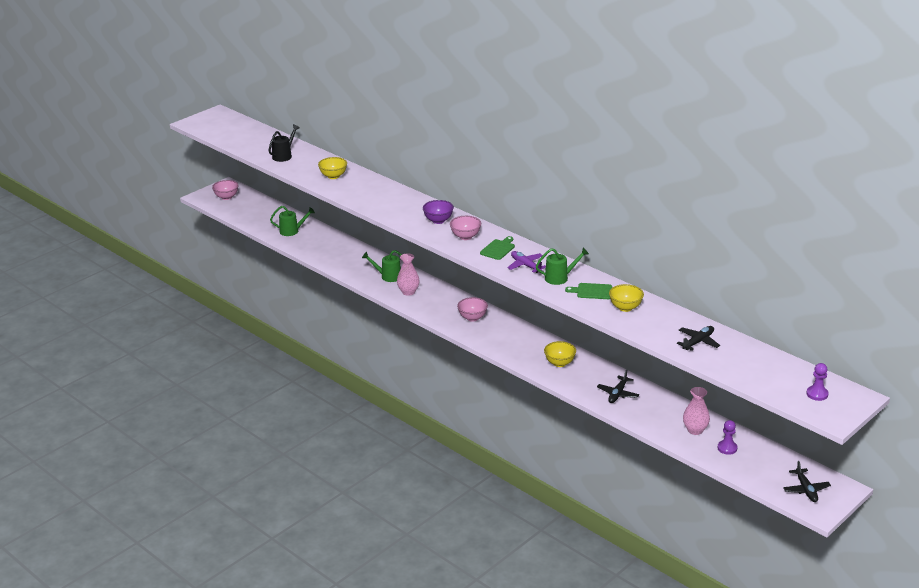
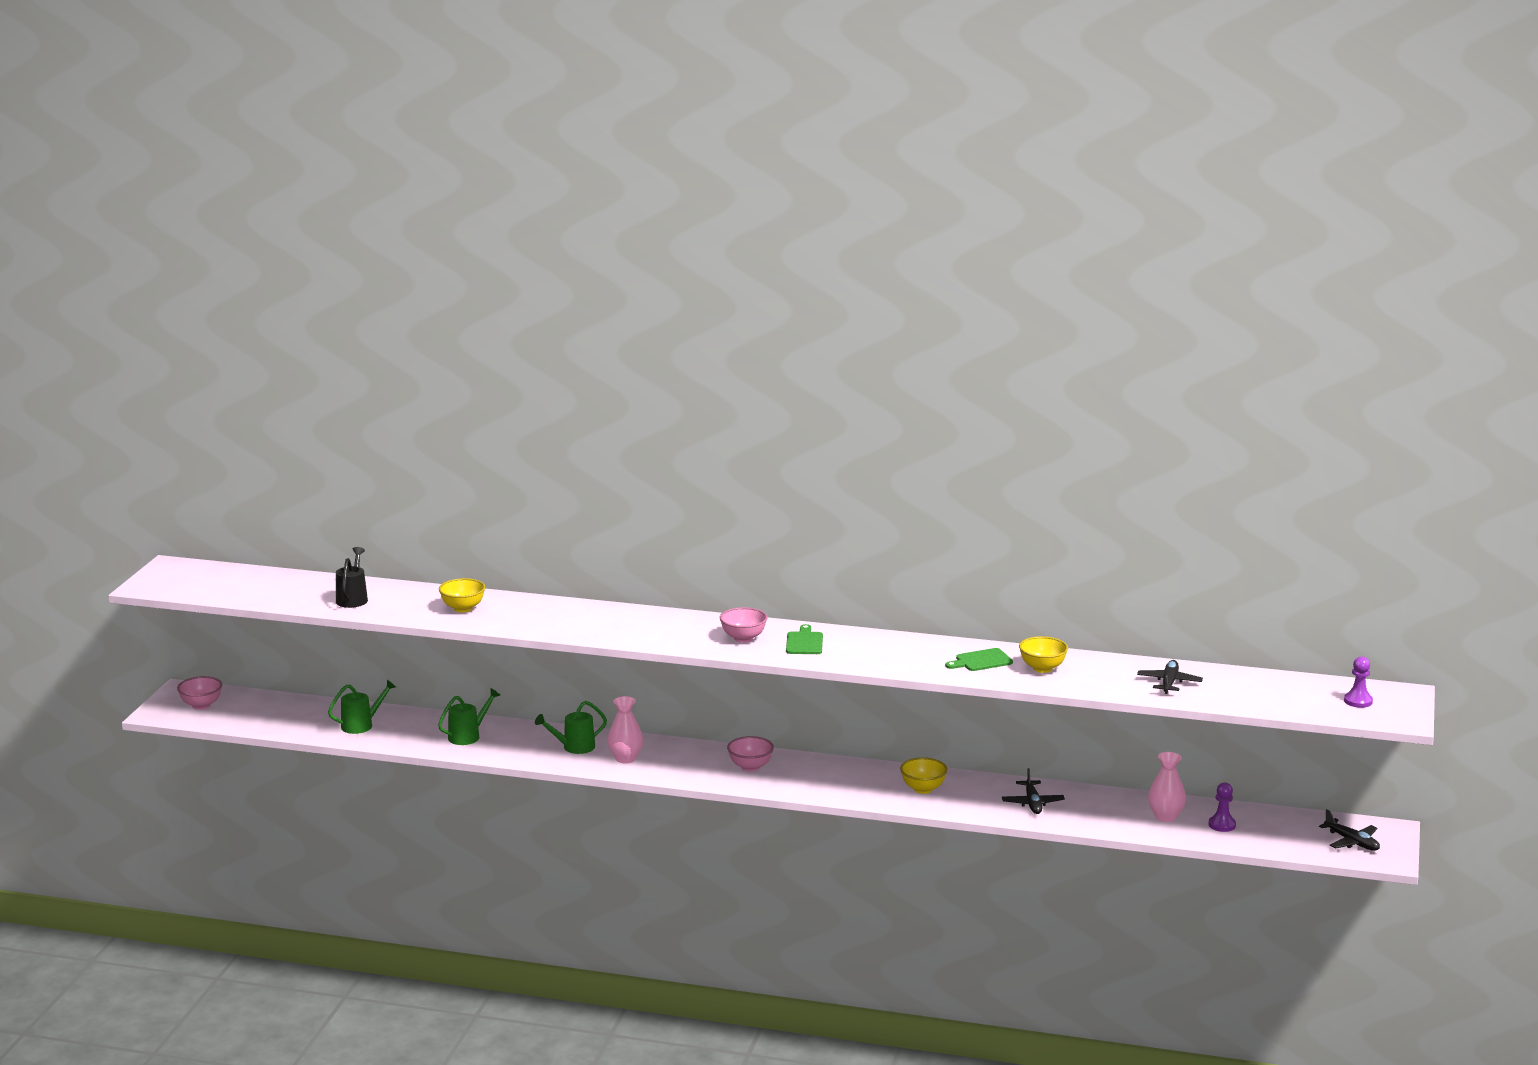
camera: 30 degrees left, 10 degrees down
purple bowl [423,200,454,224] -> none
purple plane [507,251,546,273] -> none
green watering can [536,248,589,285] -> green watering can moved to [438,688,500,745]

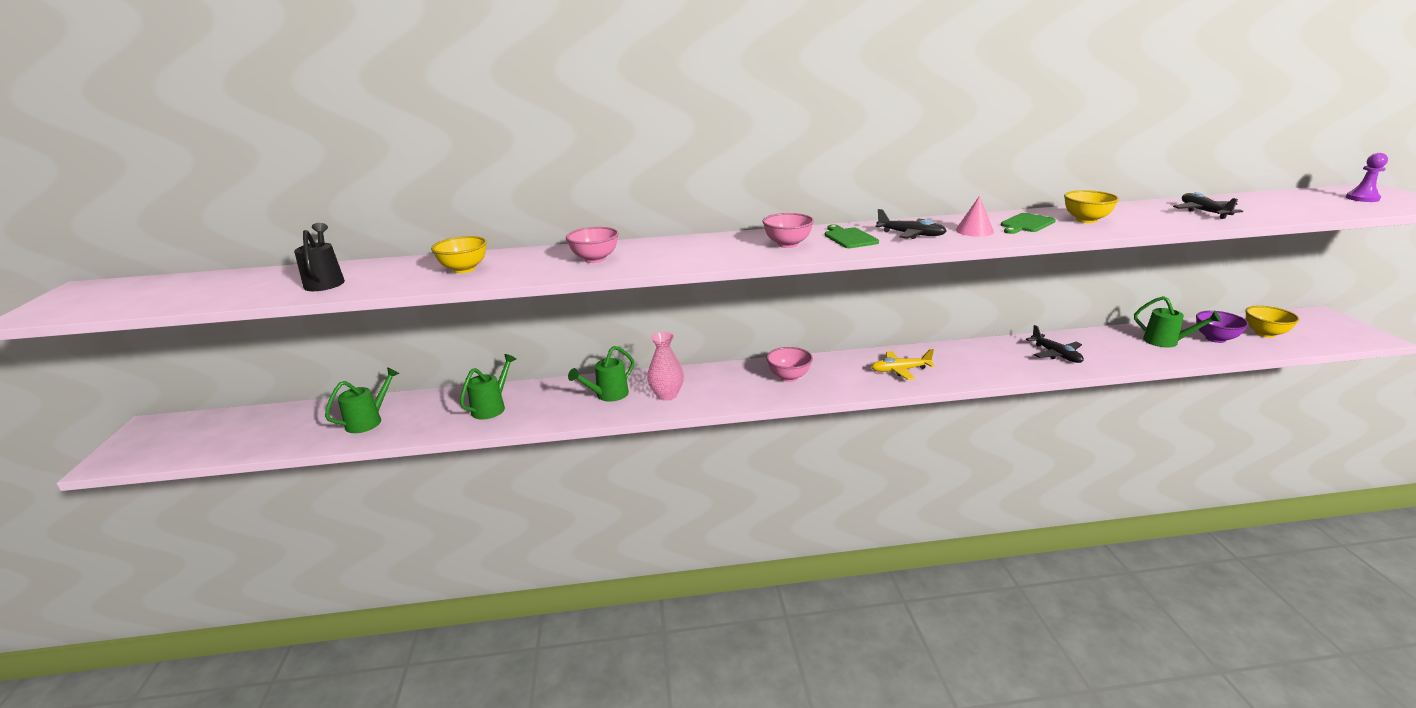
camera: 20 degrees left, 5 degrees up
pink bowl [177,676,222,710] -> pink bowl moved to [566,227,619,263]
yellow bowl [900,757,948,794] -> yellow bowl moved to [1245,306,1299,338]
pink vase [1148,752,1186,822] -> green watering can [1134,296,1221,347]
purple pawn [1209,782,1236,832] -> purple bowl [1196,311,1249,343]
black plane [1319,809,1380,851] -> black plane moved to [875,209,947,239]
none -> yellow plane [871,349,935,380]
none -> pink cone [956,196,994,237]

